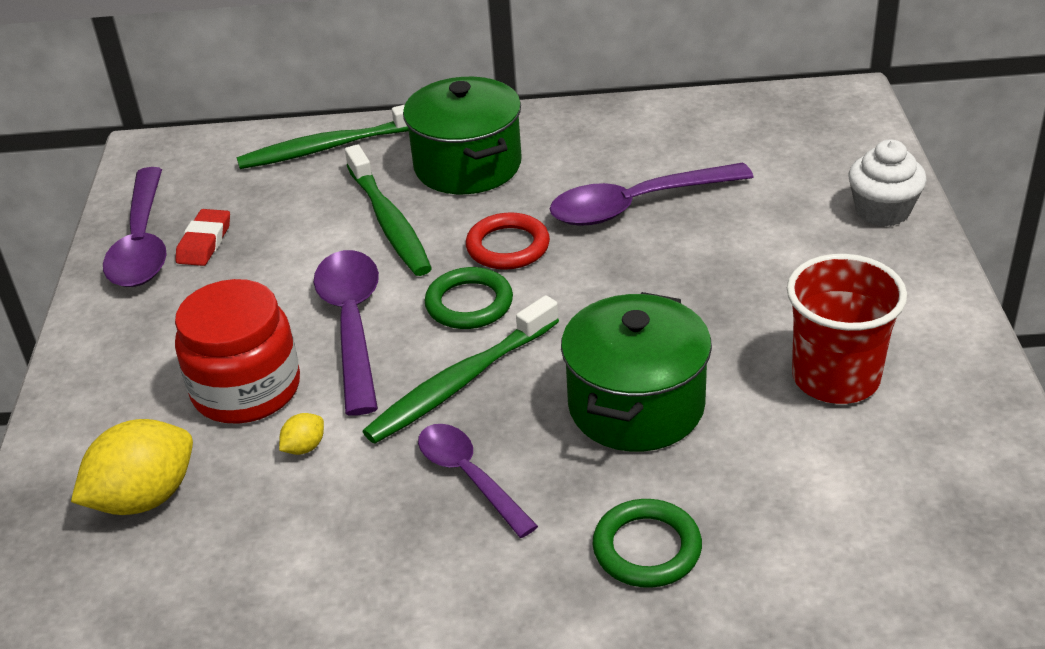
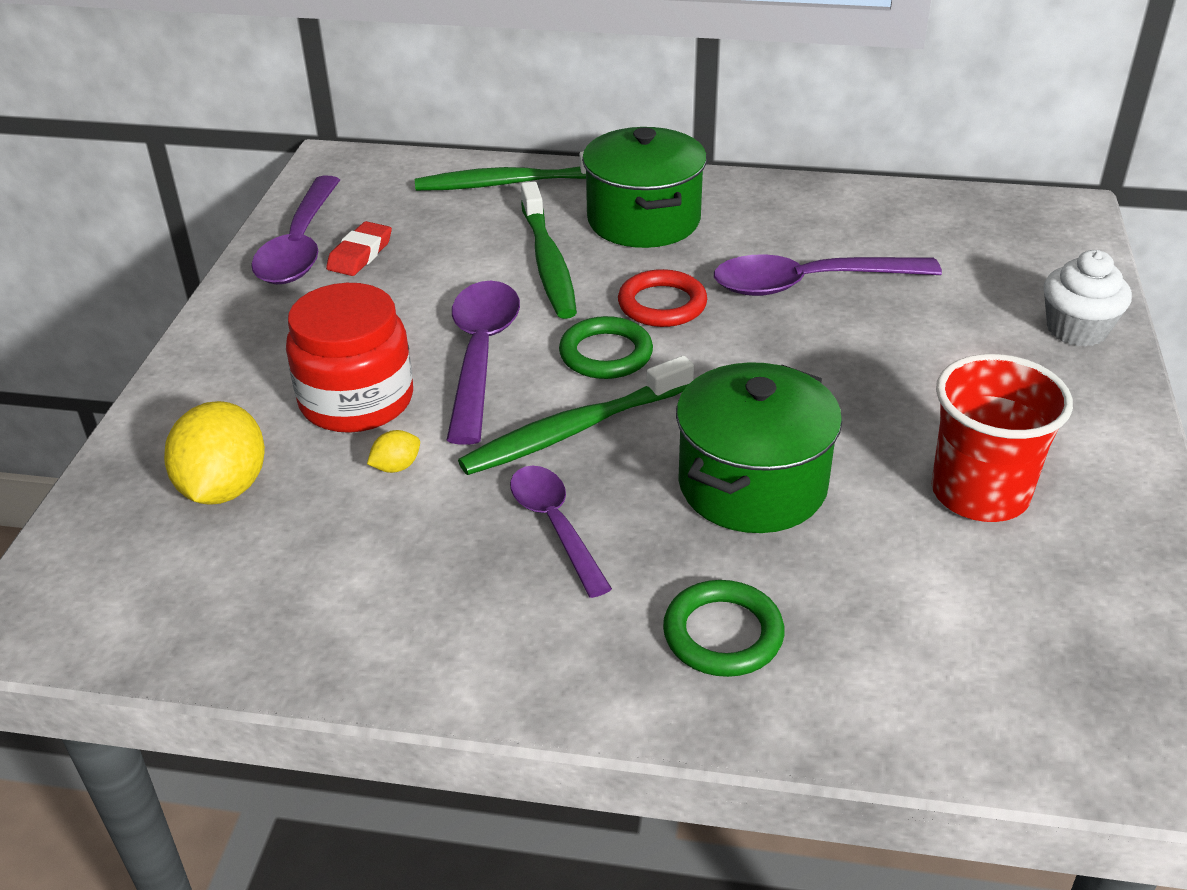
camera: 10 degrees right, 0 degrees up
yellow lemon [71,419,193,515] -> yellow lemon turned 60 degrees counterclockwise [164,401,265,505]

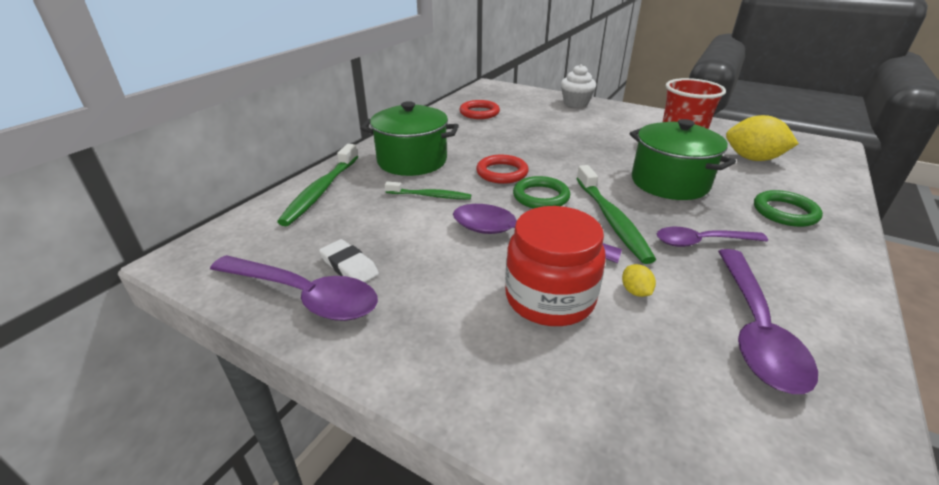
camera: 70 degrees left, 5 degrees down
yellow lemon [164,401,265,505] -> yellow lemon moved to [726,115,799,161]
red eraser [326,221,392,276] -> white eraser [319,239,379,282]
green toothbrush [521,182,577,319] -> green toothbrush [385,181,471,200], size x0.59
purple spoon [714,254,942,296] -> purple spoon moved to [718,249,818,394]
none -> red ring [459,100,500,119]

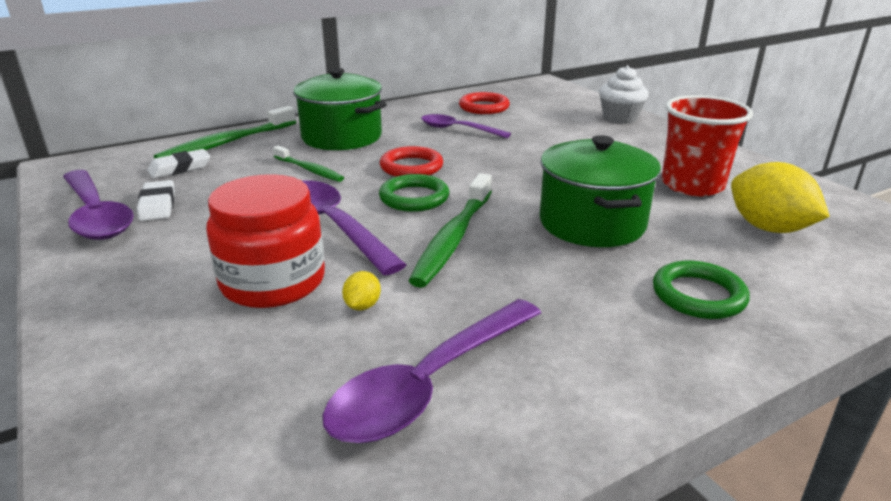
camera: 30 degrees right, 5 degrees down
purple spoon [657,227,768,247] -> purple spoon moved to [421,114,511,138]
none -> white eraser [147,149,210,178]

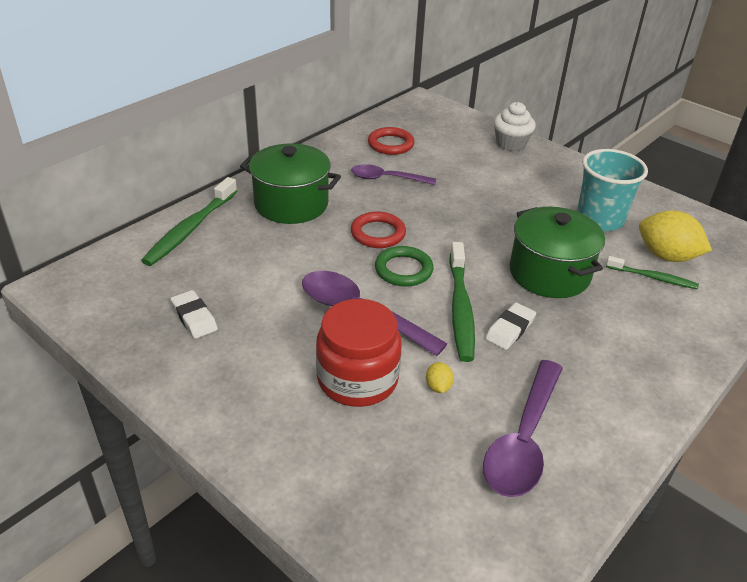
camera: 20 degrees left, 10 degrees up
purple spoon [63,170,134,240] -> none
white eraser [147,149,210,178] -> white eraser moved to [485,302,536,350]
green toothbrush [273,146,344,182] -> green toothbrush moved to [606,256,699,289]
green ring [653,261,750,319] -> none
red cup [662,95,753,196] -> turquoise cup [577,149,648,231]

